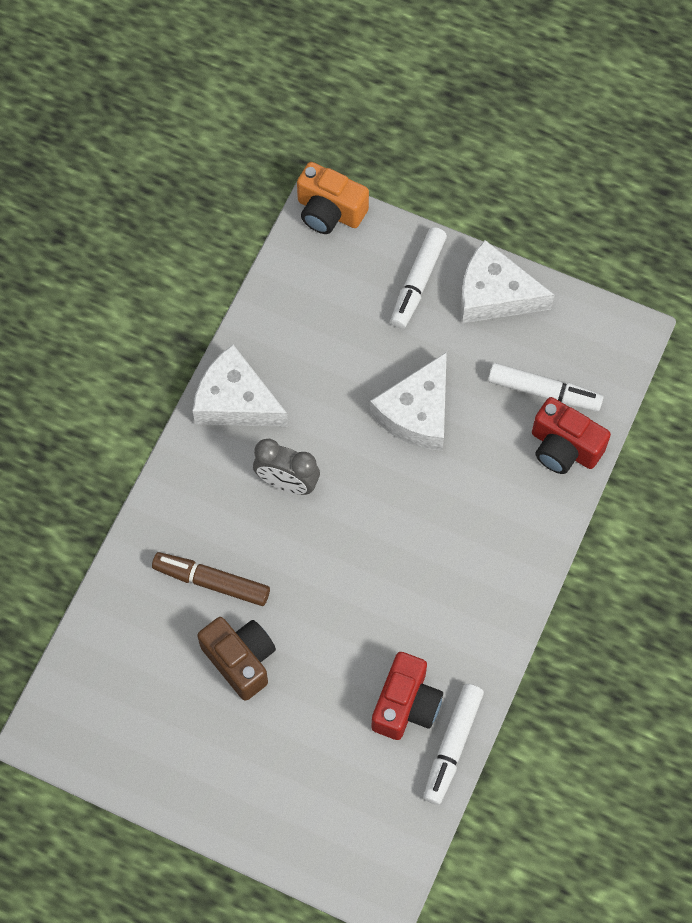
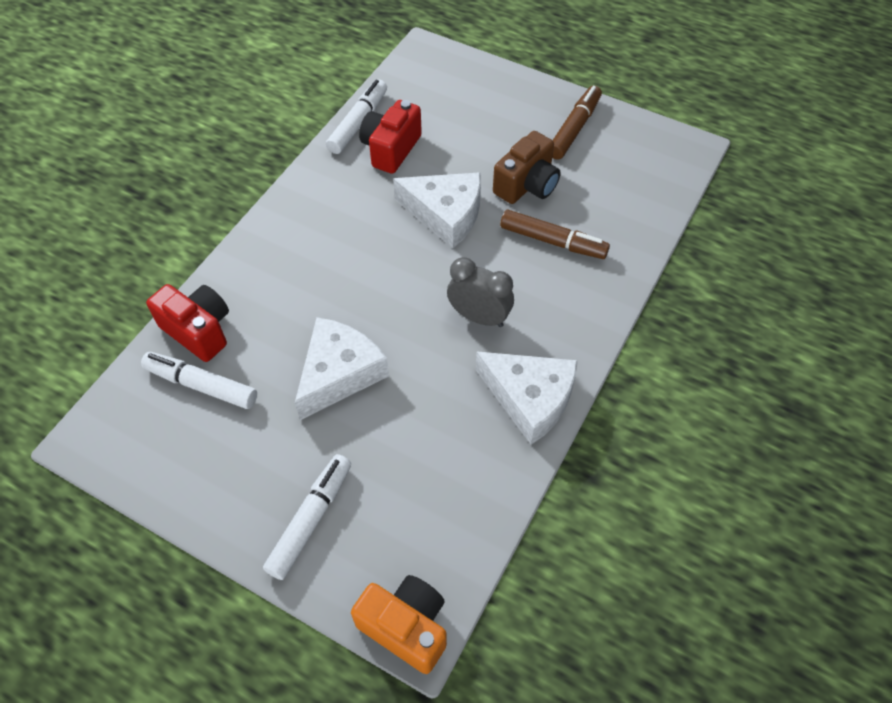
camera: 175 degrees left, 10 degrees down
brown camera [197,617,276,701] -> brown camera turned 105 degrees counterclockwise [493,131,561,204]
white cheese [460,240,554,323] -> white cheese moved to [393,172,481,248]
none -> brown marker [552,86,602,160]

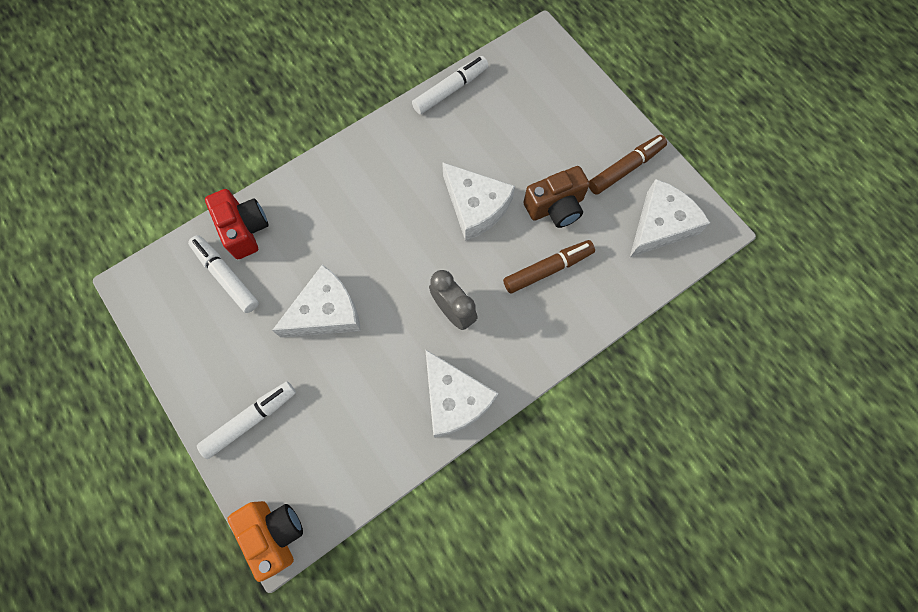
camera: 25 degrees right, 15 degrees up
red camera [359,100,422,174] -> none
brown marker [500,210,610,259] -> brown marker turned 75 degrees counterclockwise [503,240,595,294]
none -> white cheese [630,179,710,257]

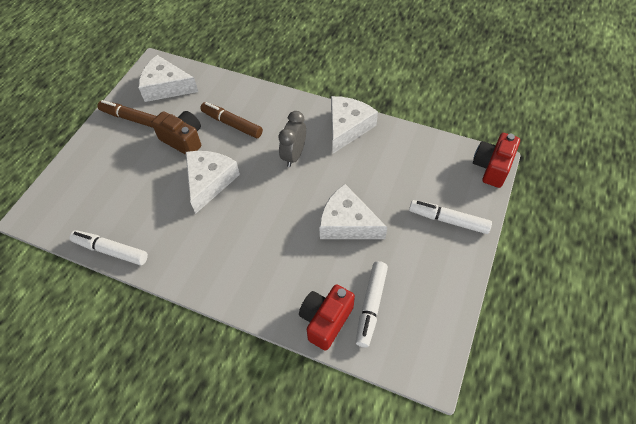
camera: 120 degrees left, 15 degrees down
orange camera [227,501,303,582] -> red camera [473,133,520,188]

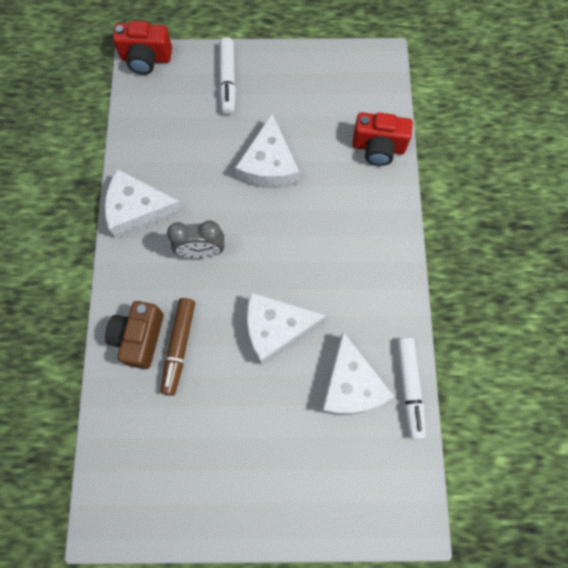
camera: 115 degrees left, 15 degrees up
brown marker [97,100,157,128] -> none
white cheese [139,55,198,102] -> white cheese moved to [321,332,394,415]
brown camera [151,111,201,155] -> brown camera moved to [105,301,164,369]
white marker [356,261,388,347] -> none

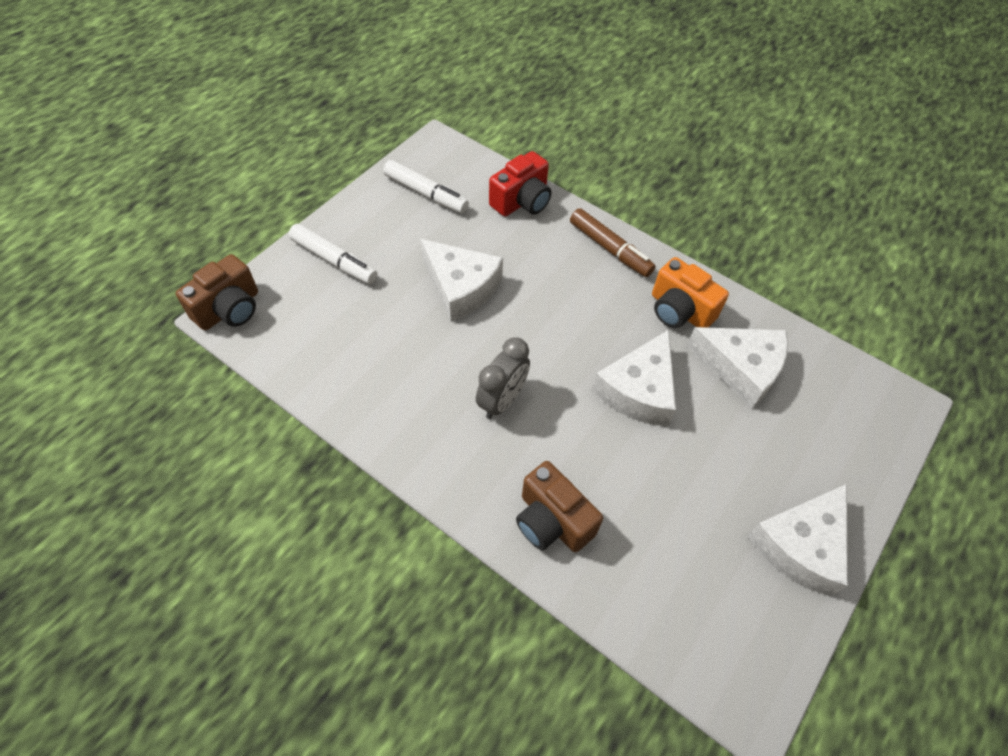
camera: 55 degrees left, 15 degrees down
white cheese [105,169,184,239] -> white cheese moved to [747,484,848,597]
red camera [113,21,172,75] -> brown camera [176,254,258,330]
brown marker [160,298,195,396] -> brown marker moved to [570,208,656,277]
white marker [397,337,426,439] -> white marker moved to [383,160,469,213]
none -> orange camera [652,257,729,328]

